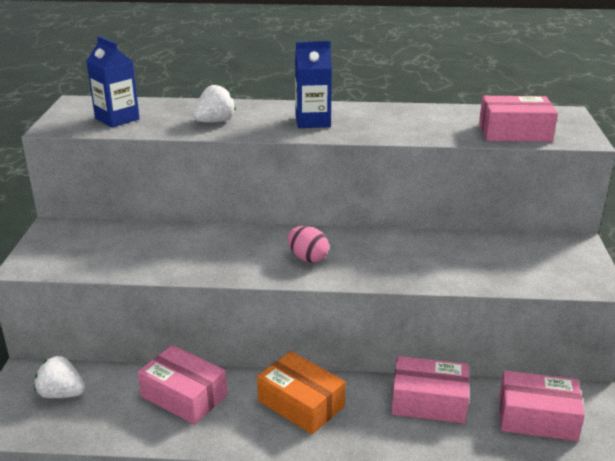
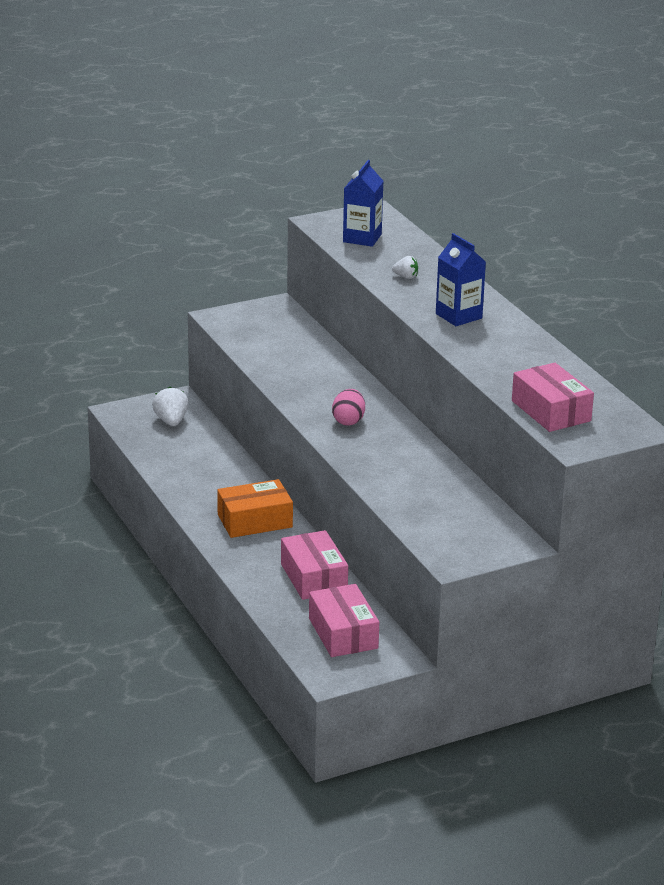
camera: 60 degrees right, 0 degrees up
pink box [138,345,227,425] -> none
white strawberry [193,85,236,122] -> white strawberry [392,256,418,279], size x0.61
orange box [257,351,346,434] -> orange box turned 60 degrees clockwise [217,479,293,538]

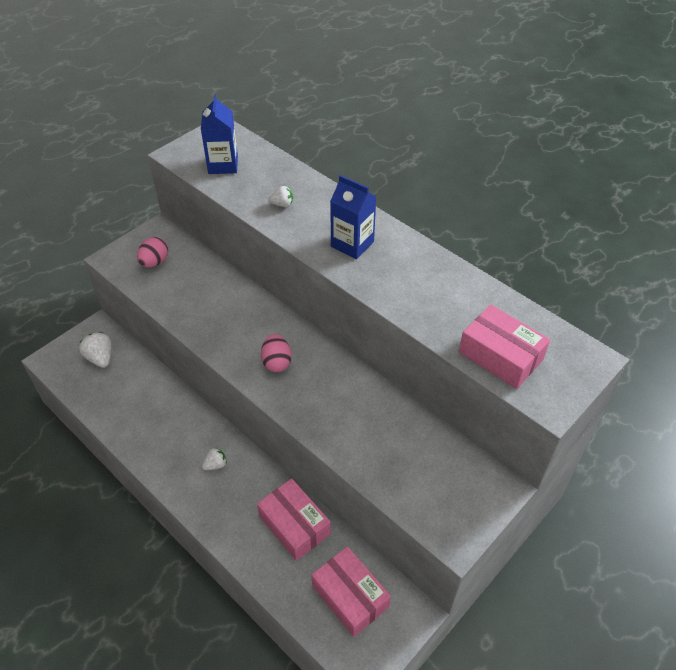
camera: 20 degrees left, 20 degrees up
orange box [217,479,293,538] -> white strawberry [202,448,227,470]
none -> pink egg [137,237,168,267]

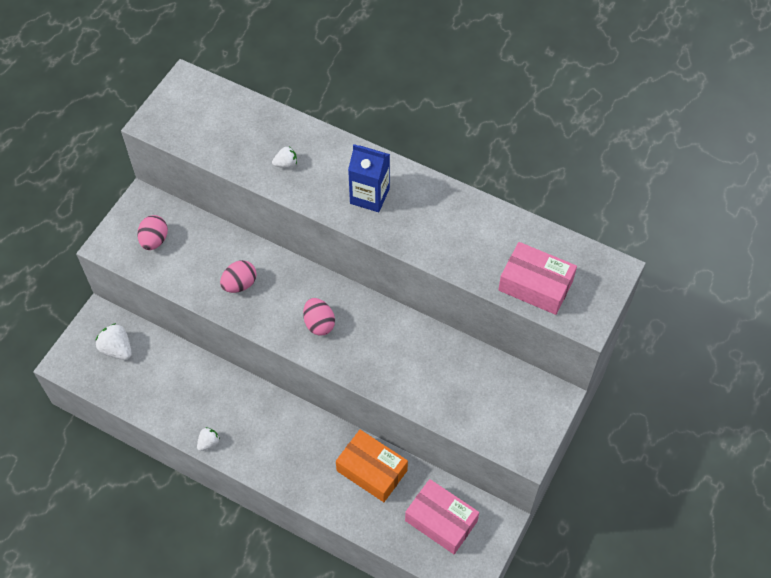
camera: 15 degrees left, 10 degrees up
blue carton [201,94,238,174] -> none
white strawberry [202,448,227,470] -> white strawberry moved to [197,427,220,451]
pink box [257,478,331,561] -> orange box [336,430,408,502]
none -> pink egg [220,260,257,293]

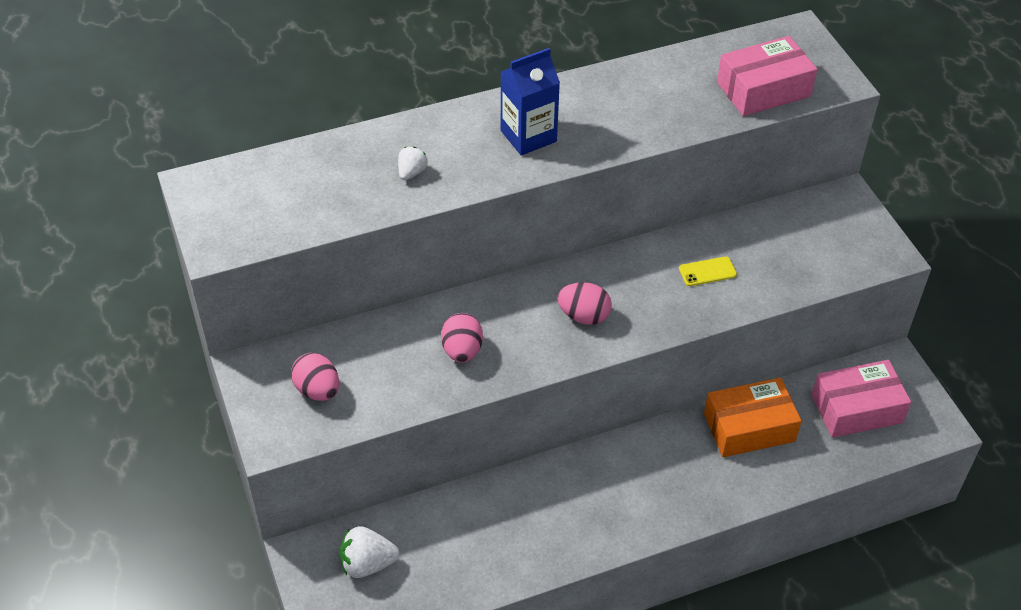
camera: 50 degrees left, 10 degrees down
white strawberry [197,427,220,451] -> none
none -> yellow phone [679,256,737,286]

